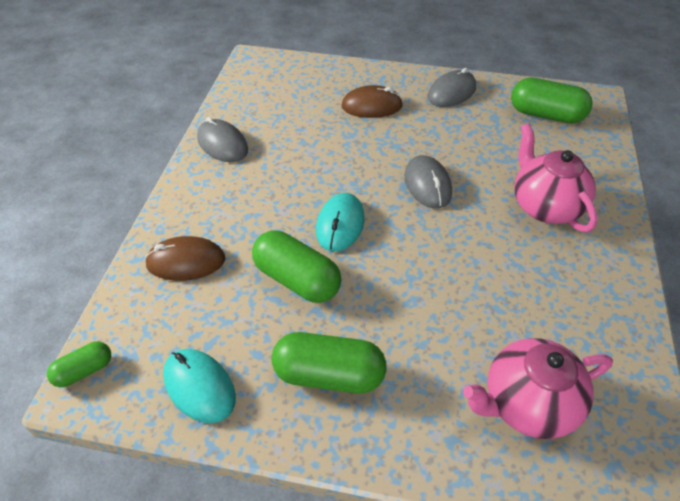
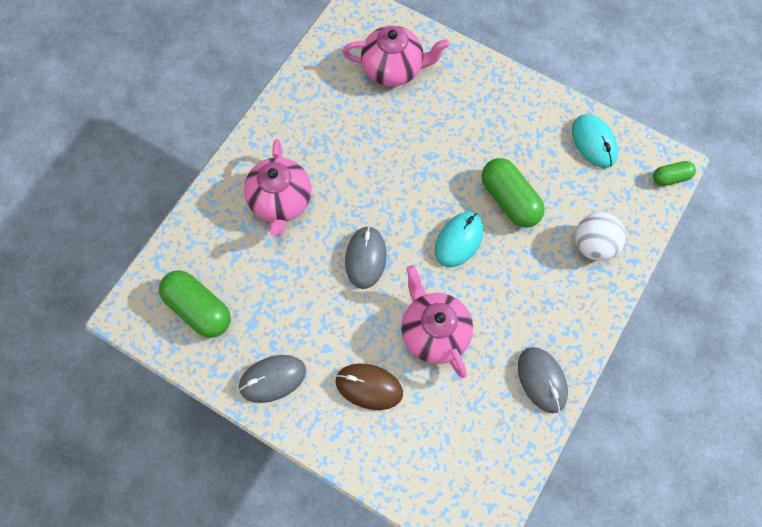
camera: 160 degrees left, 20 degrees up
brown mouse [144,236,226,281] -> white ball [575,212,626,261]
green capsule [272,332,387,393] -> none
none -> pink teapot [401,265,473,378]

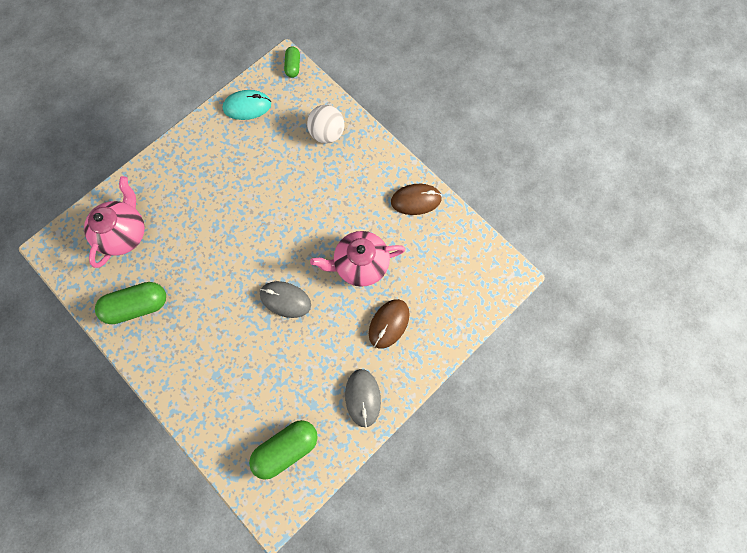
camera: 75 degrees left, 5 degrees up
pink teapot [244,139,311,236] -> none
turquoise mouse [435,212,484,267] -> none
green capsule [482,158,545,228] -> green capsule moved to [95,282,166,324]
grey mouse [518,347,568,413] -> brown mouse [391,184,442,215]

